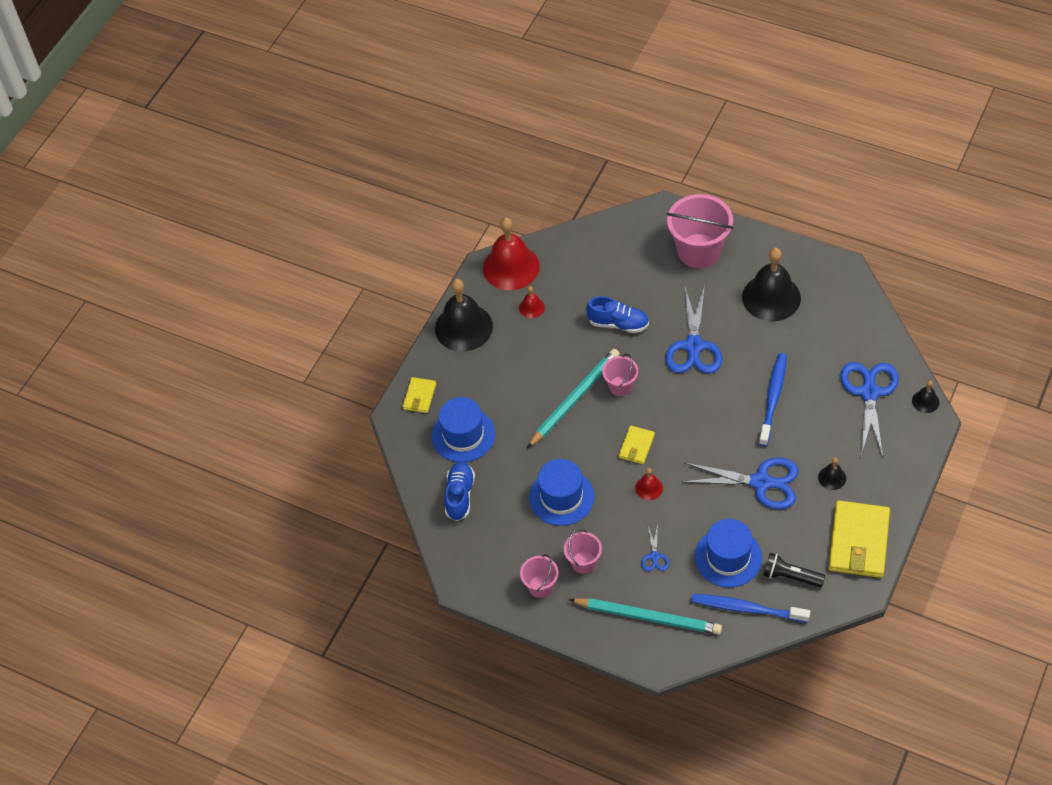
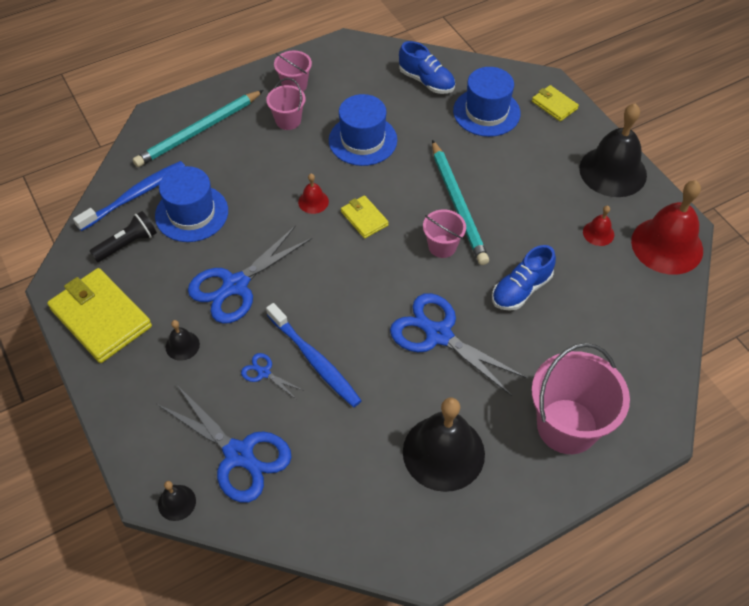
camera: 120 degrees right, 0 degrees up
blue scissors [641,524,669,571] -> blue scissors moved to [241,353,304,399]

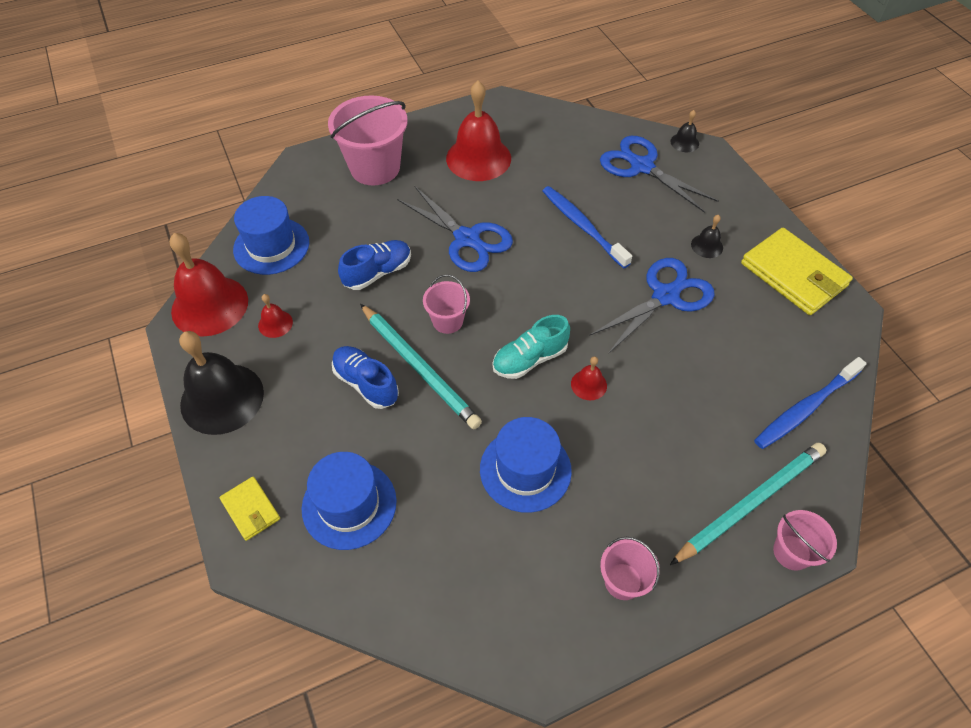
camera: 175 degrees left, 0 degrees up
black flashlight [90,211,157,262] -> none
blue hat [155,166,228,242] -> blue hat moved to [233,196,309,275]
blue scissors [241,353,304,399] -> none
pink bucket [266,78,306,130] -> pink bucket moved to [773,510,837,571]
yellow wallet [341,195,389,239] -> turquoise shoe [492,315,570,379]
blue shoe [399,41,455,94] -> blue shoe moved to [332,346,399,409]
black bell [403,398,485,492] -> red bell [446,81,511,181]
turquoise pencil [432,140,489,265] -> turquoise pencil turned 150 degrees clockwise [360,304,482,429]

